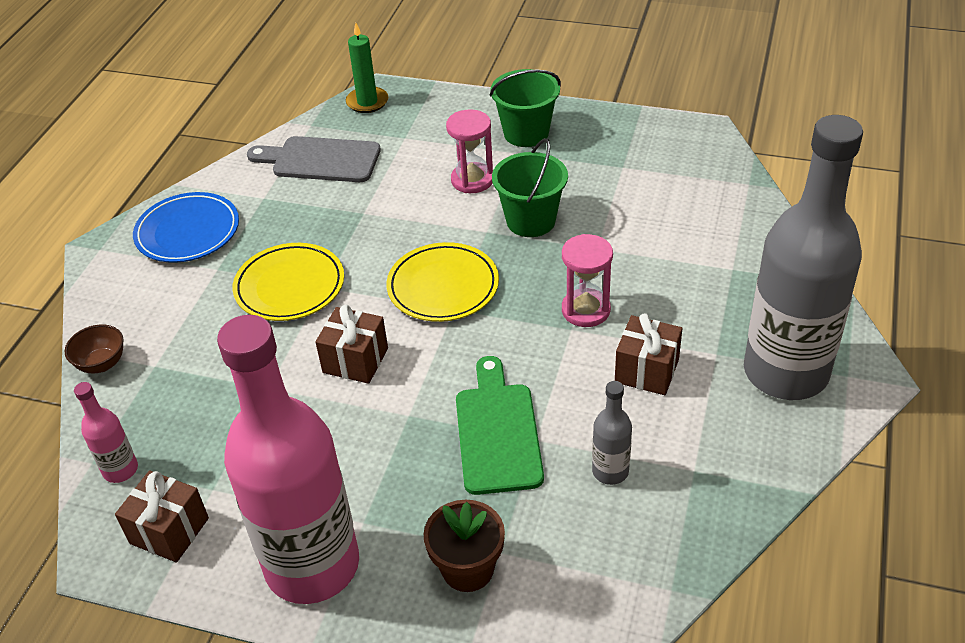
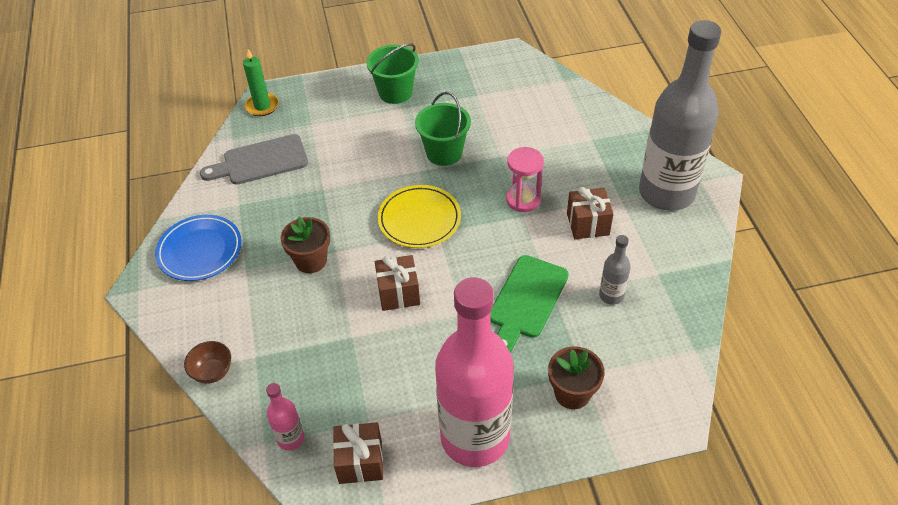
camera: 30 degrees left, 5 degrees up
yellow plate [233,243,344,321] -> brown flower pot [280,217,330,273]
pink hourglass [446,109,493,193] -> none
green cutting board [456,356,544,495] -> green cutting board turned 120 degrees counterclockwise [490,255,569,353]

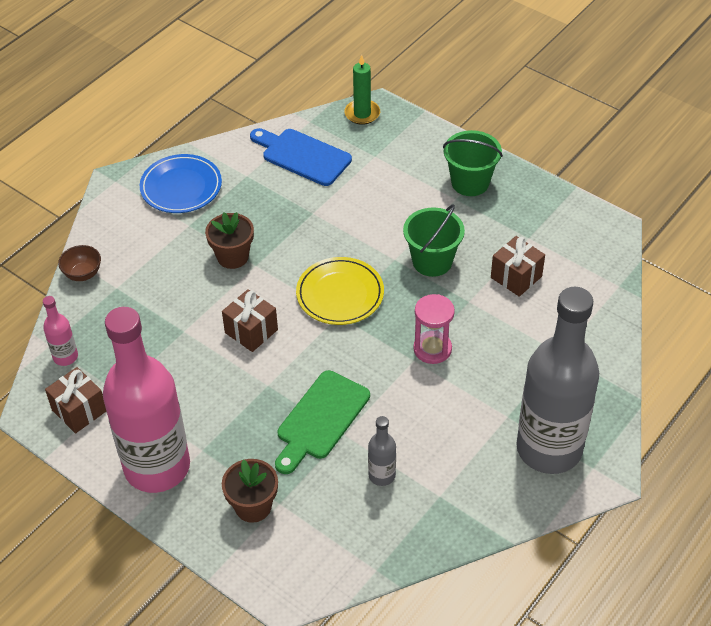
camera: 50 degrees right, 0 degrees up
grey cutting board [200,134,308,185] -> blue cutting board [250,128,352,186]
green cutting board [490,255,569,353] -> green cutting board turned 45 degrees counterclockwise [275,370,370,474]
brown gift [567,187,613,239] -> brown gift moved to [491,236,545,297]

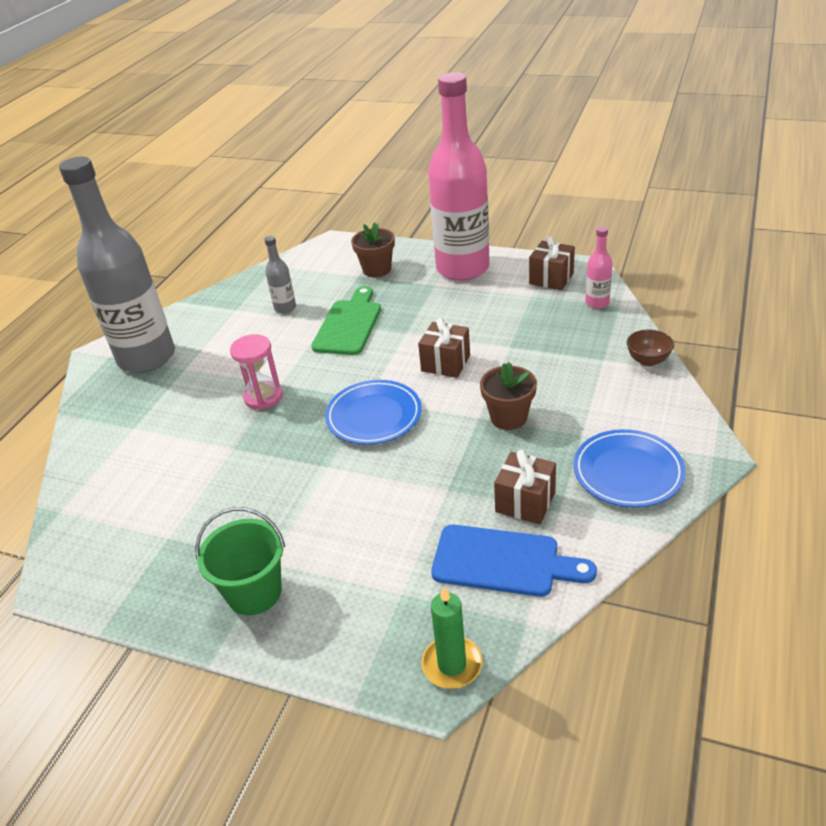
camera: 165 degrees right, 10 degrees down
yellow plate [296,257,384,325] -> blue plate [325,380,422,445]
green bucket [403,204,465,277] -> none
brown gift [491,236,545,297] -> brown gift moved to [494,450,556,525]

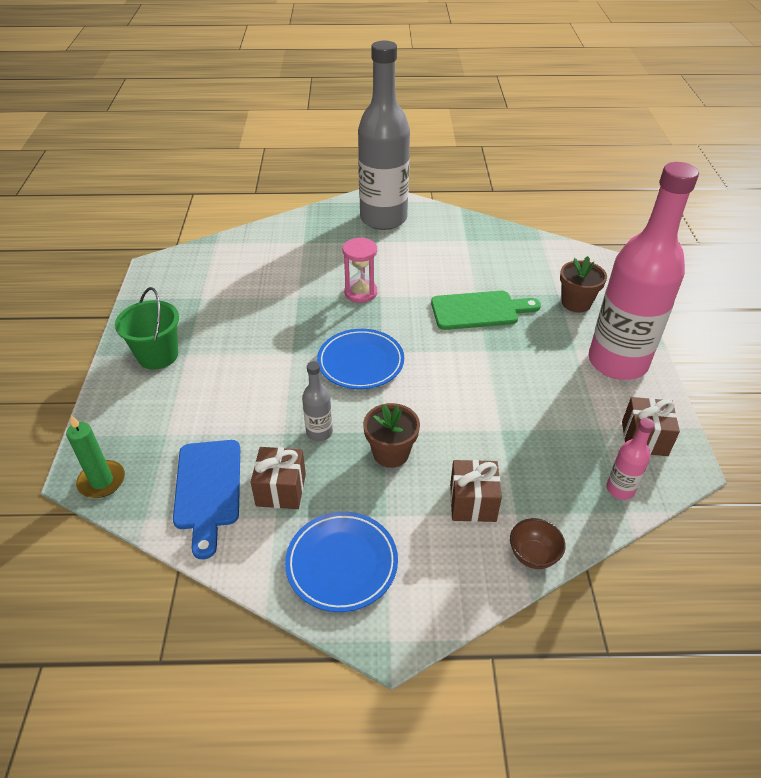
camera: 65 degrees right, 5 degrees up
grey bottle [264,236,296,314] -> grey bottle moved to [302,361,333,441]
brown gift [418,318,470,378] -> brown gift moved to [450,460,502,522]

